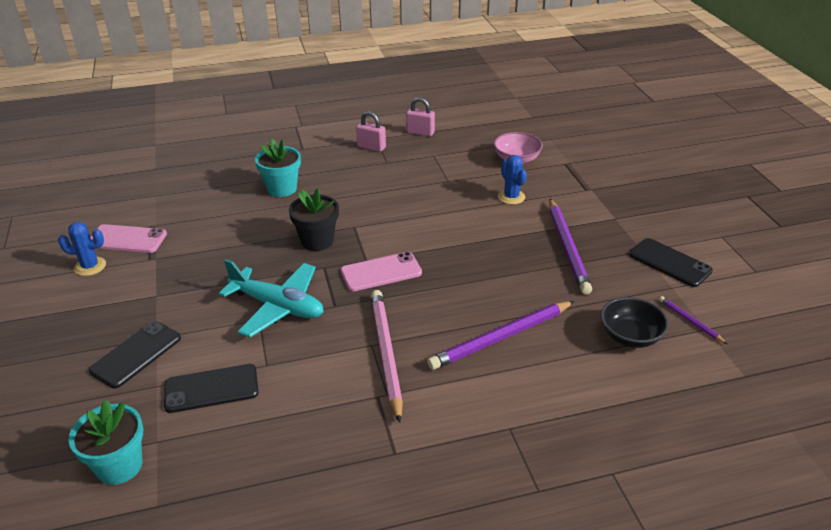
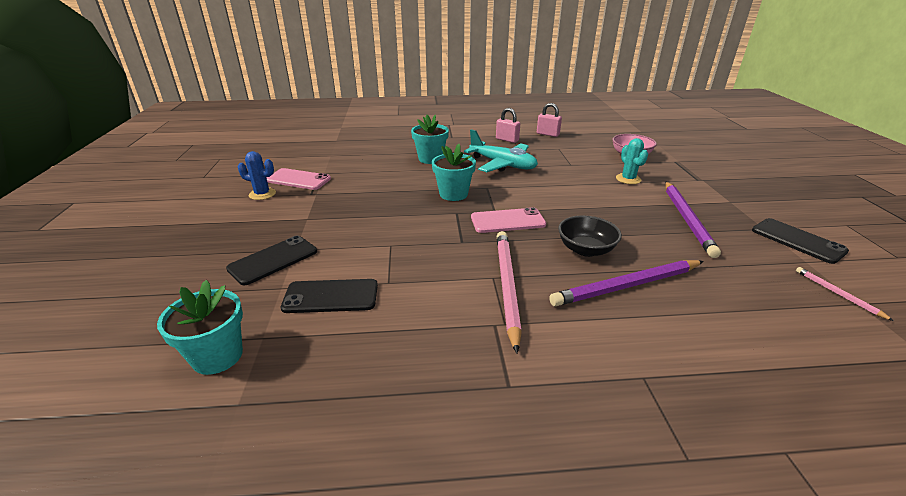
camera: 10 degrees right, 5 degrees down
turquoise plane [219,259,324,337] -> turquoise plane moved to [464,129,538,172]
black flower pot [289,188,339,251] -> turquoise flower pot [432,144,476,201]
blue cactus [498,155,527,205] -> turquoise cactus [616,138,648,184]
black bowl [601,297,669,348] -> black bowl moved to [558,215,622,257]
purple pencil [659,296,727,344] -> pink pencil [796,267,894,321]

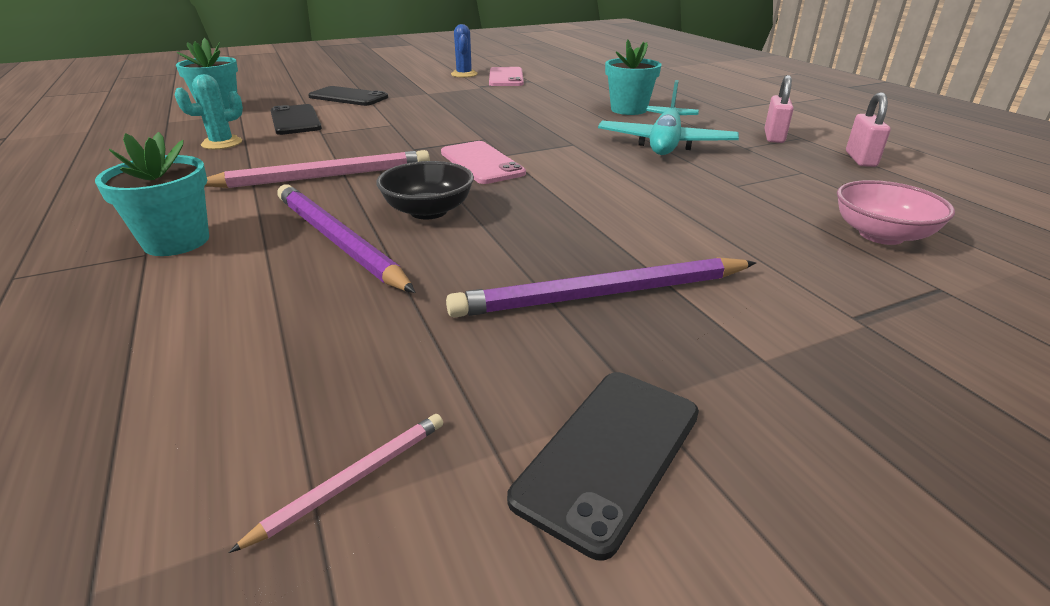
camera: 70 degrees right, 0 degrees up
turquoise flower pot [432,144,476,201] -> turquoise flower pot moved to [95,132,209,256]
turquoise cactus [616,138,648,184] -> turquoise cactus moved to [174,74,243,149]

